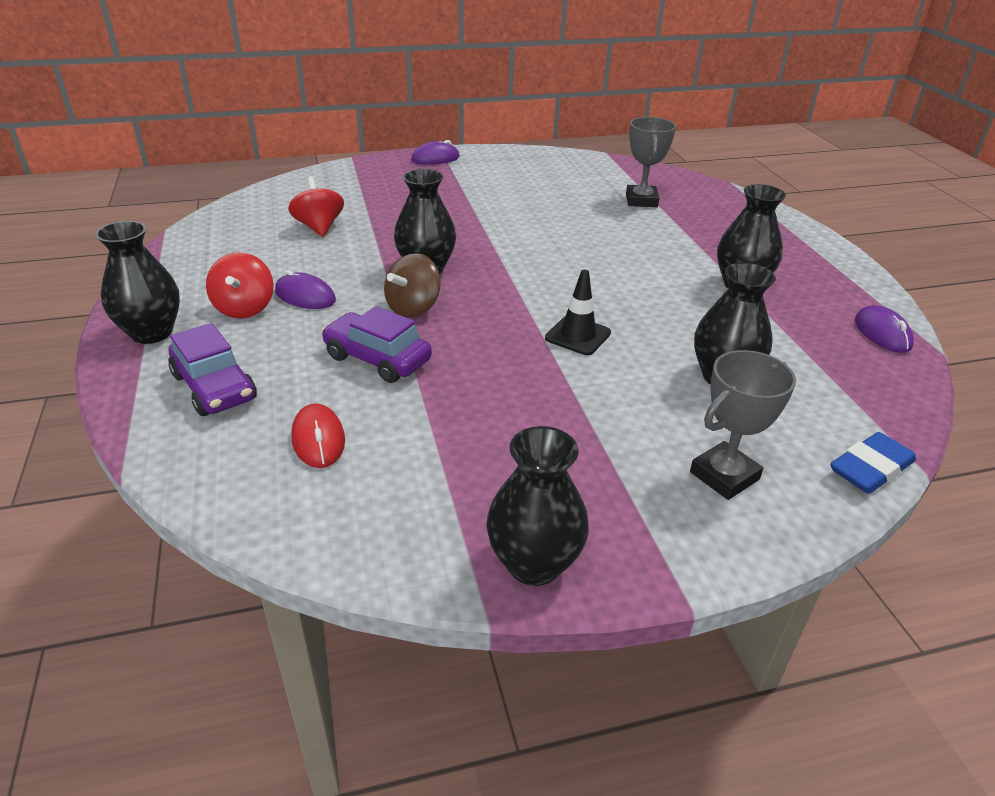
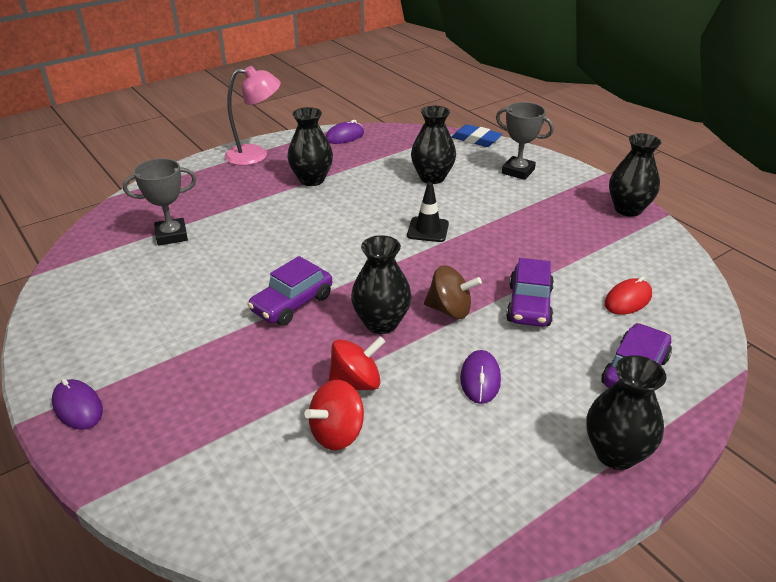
camera: 110 degrees left, 0 degrees up
red spinning top [206,252,274,319] -> red spinning top moved to [329,336,385,390]
none -> pink lamp [224,66,281,166]
none -> purple car [248,256,332,326]

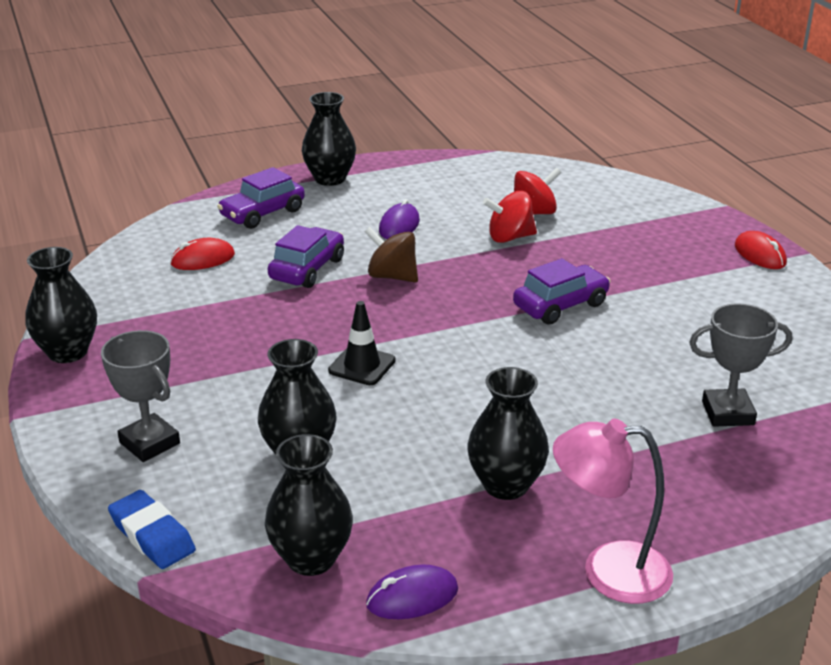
camera: 165 degrees left, 5 degrees down
purple mouse [52,378,103,430] -> red mouse [735,231,787,269]
black vase [351,235,412,334] -> black vase moved to [265,434,353,576]

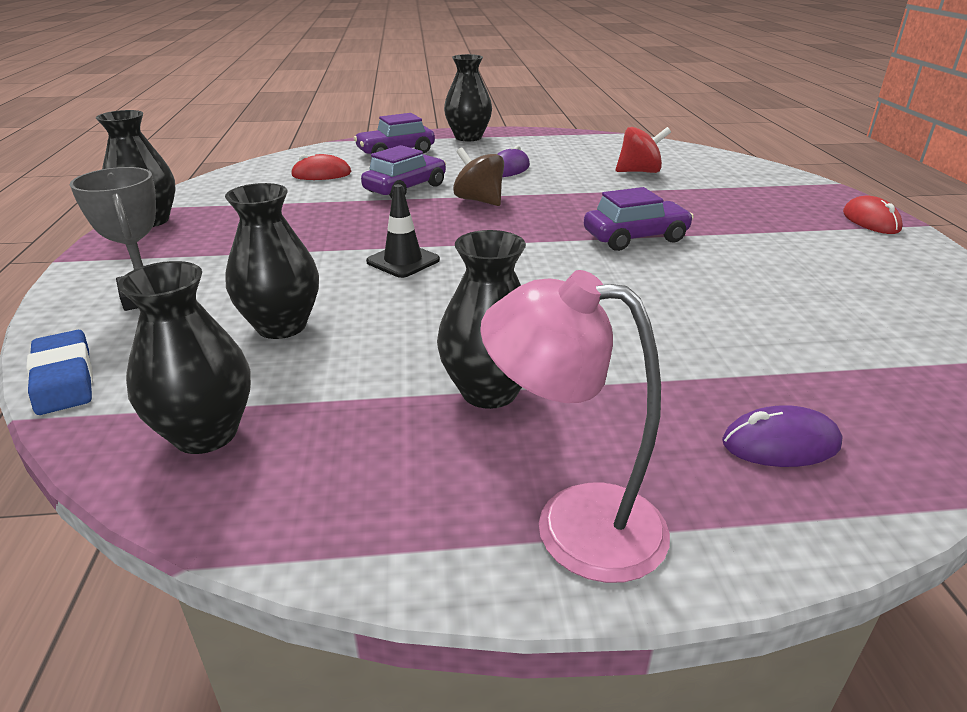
camera: 15 degrees right, 0 degrees up
purple mouse [366,564,458,619] -> purple mouse moved to [722,405,843,467]
red spinning top [483,191,537,243] -> none
grey trophy [689,303,792,427] -> none

